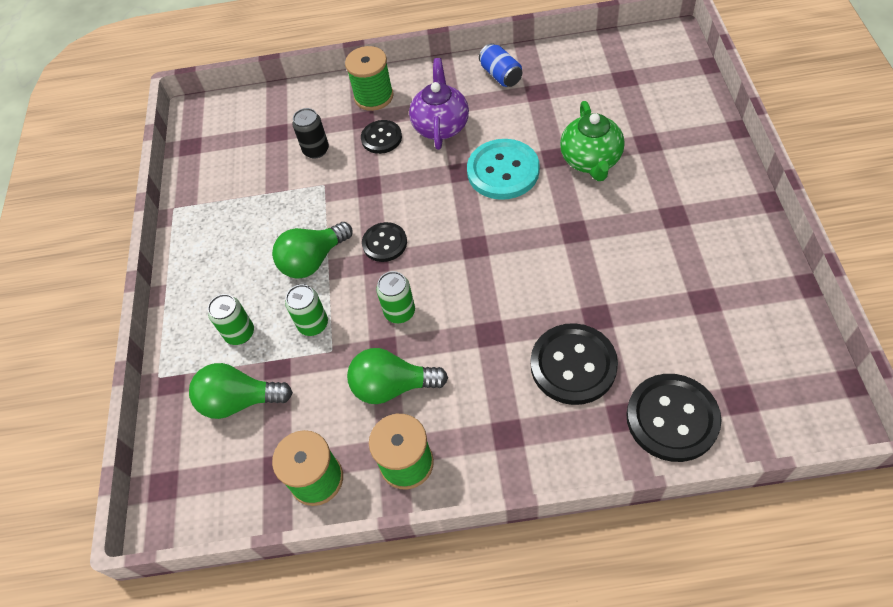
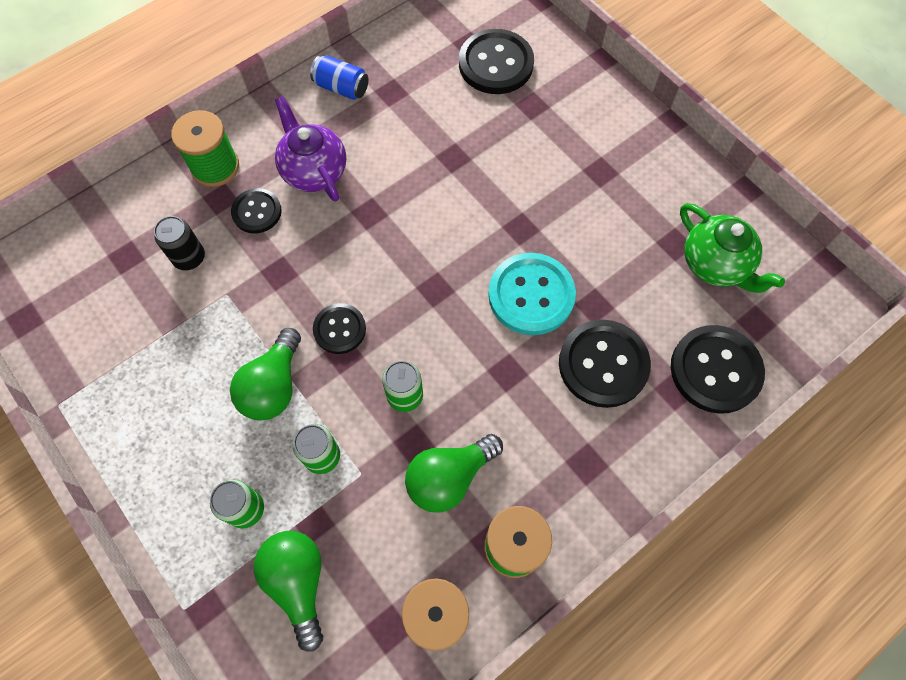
camera: 40 degrees left, 10 degrees up
green light bulb [189,363,293,419] -> green light bulb turned 105 degrees clockwise [254,531,323,652]
turquoise button [467,139,540,200] -> turquoise button moved to [488,253,576,335]
green teapot [560,101,625,181] -> green teapot moved to [680,203,785,293]
none -> black button [459,29,534,94]

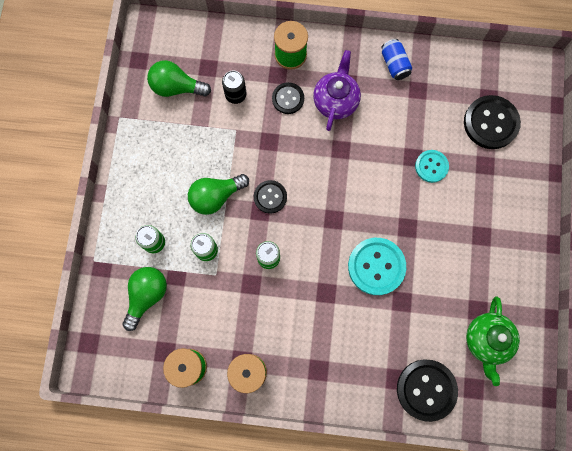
camera: 45 degrees right, 10 degrees up
green light bulb [405,434,503,513] -> green light bulb moved to [147,60,211,97]
black button [559,320,651,408] -> none
none -> turquoise button [415,150,449,183]

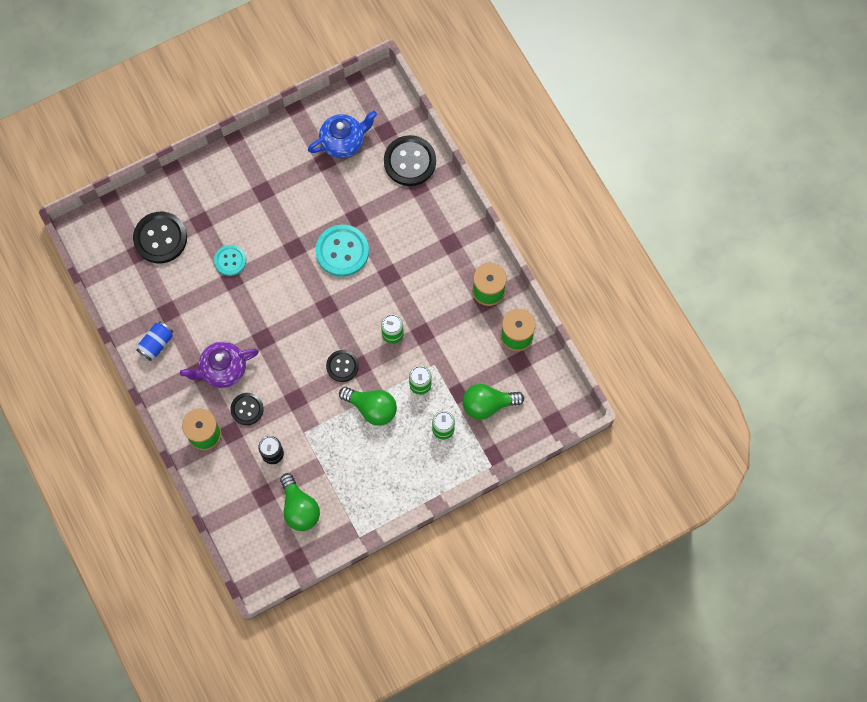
camera: 125 degrees left, 5 degrees down
green teapot [466,296,520,386] -> blue teapot [308,111,377,158]

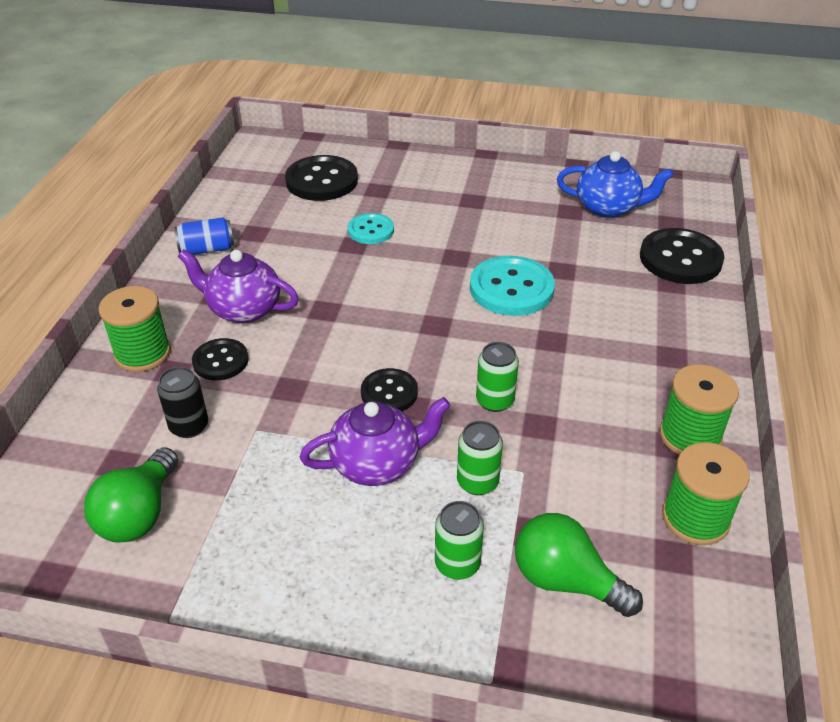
camera: 40 degrees right, 30 degrees down
green light bulb [339,387,397,426] -> purple teapot [300,397,450,486]

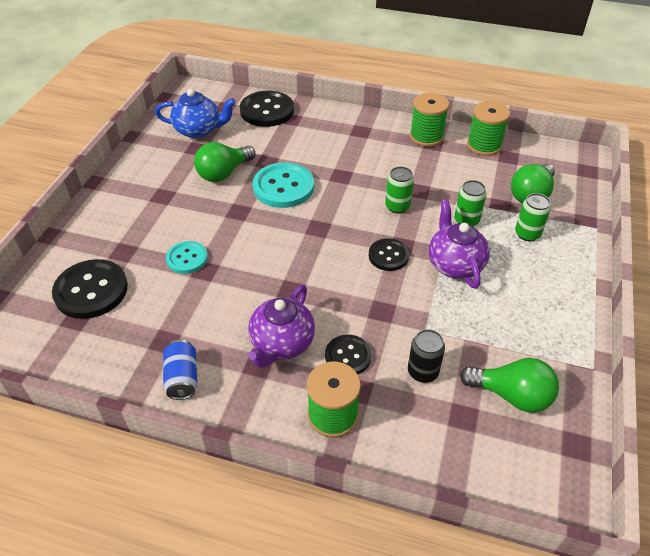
camera: 85 degrees left, 5 degrees up
blue teapot [557,151,673,218] -> blue teapot turned 75 degrees clockwise [155,89,236,138]
none -> green light bulb [194,142,255,182]

